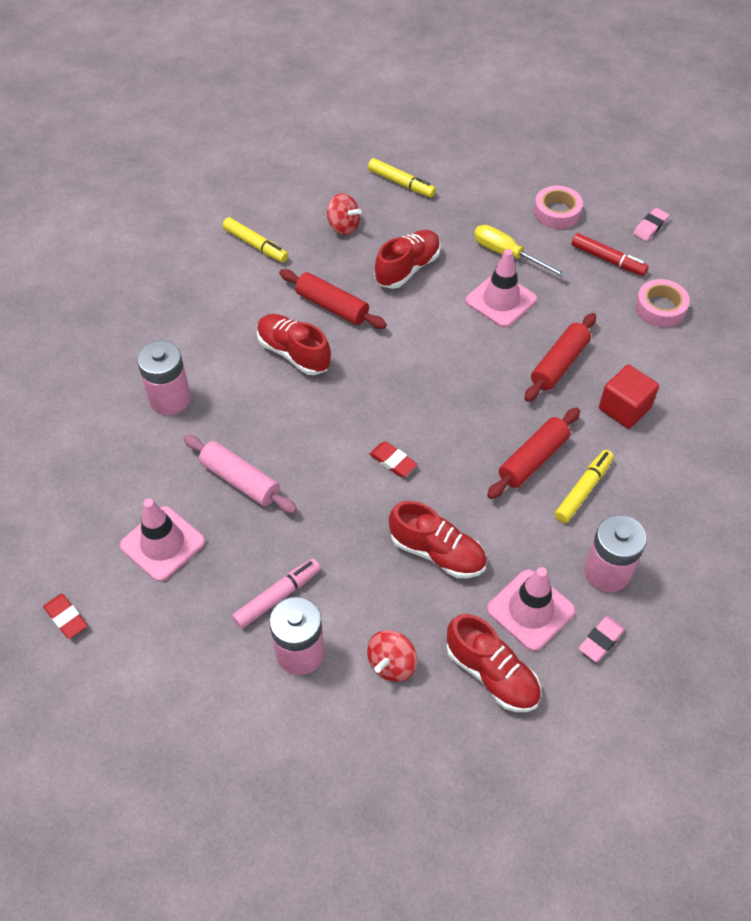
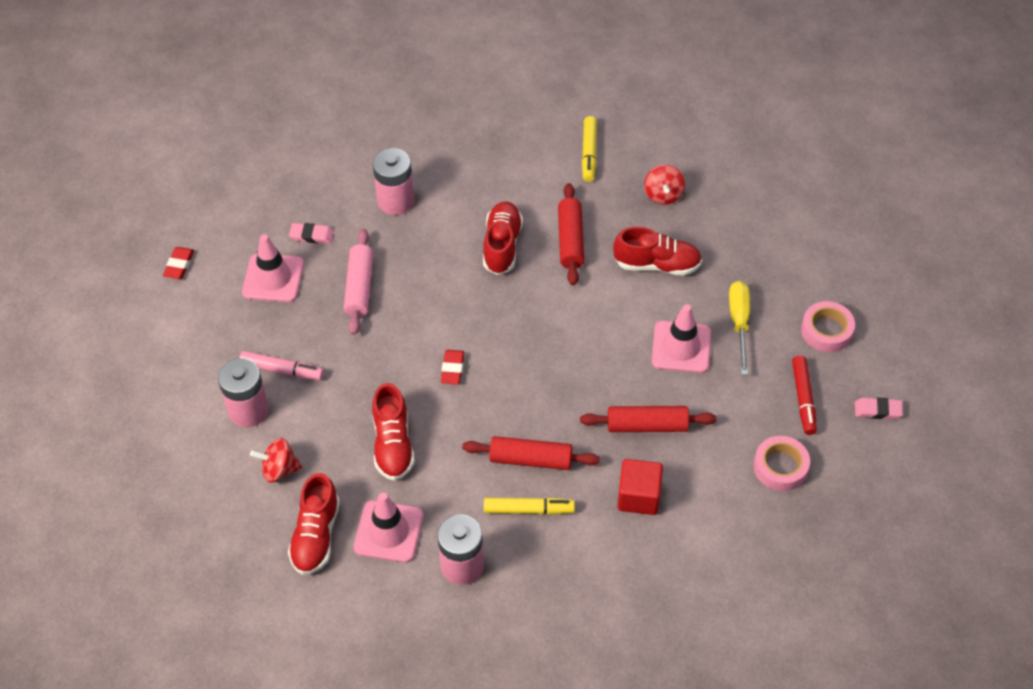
camera: 55 degrees right, 0 degrees up
yellow marker [368,158,436,197] -> none
pink eraser [578,616,625,662] -> pink eraser moved to [289,223,334,244]

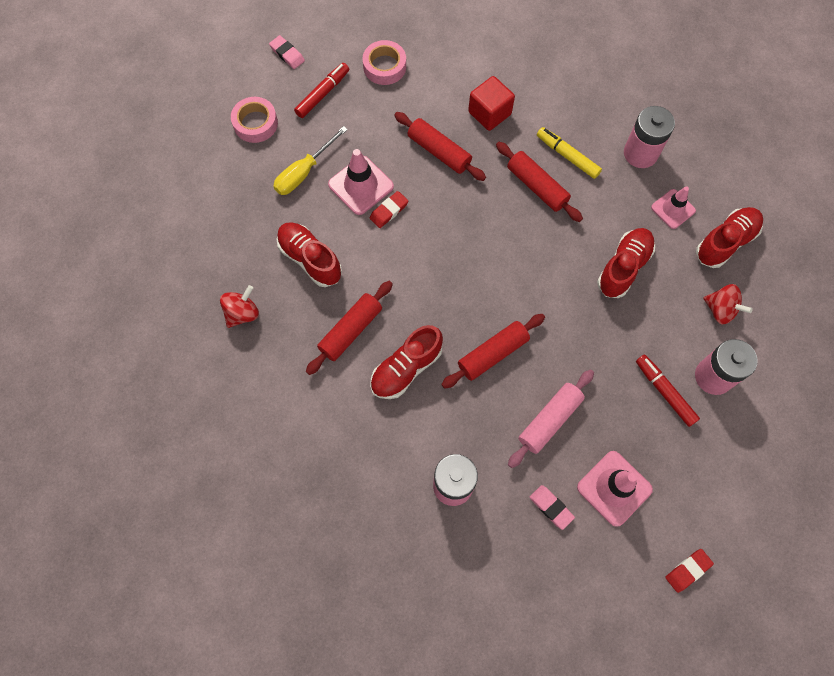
camera: 140 degrees left, 15 degrees up
pink marker [239,351,324,380] -> red marker [636,355,700,427]
pink traffic cone [353,493,423,563] -> pink traffic cone [651,186,696,229], size x0.66
red eraser [441,350,464,385] -> red eraser moved to [369,191,408,228]
yellow marker [582,116,597,182] -> none
none -> red rolling pin [441,314,545,389]

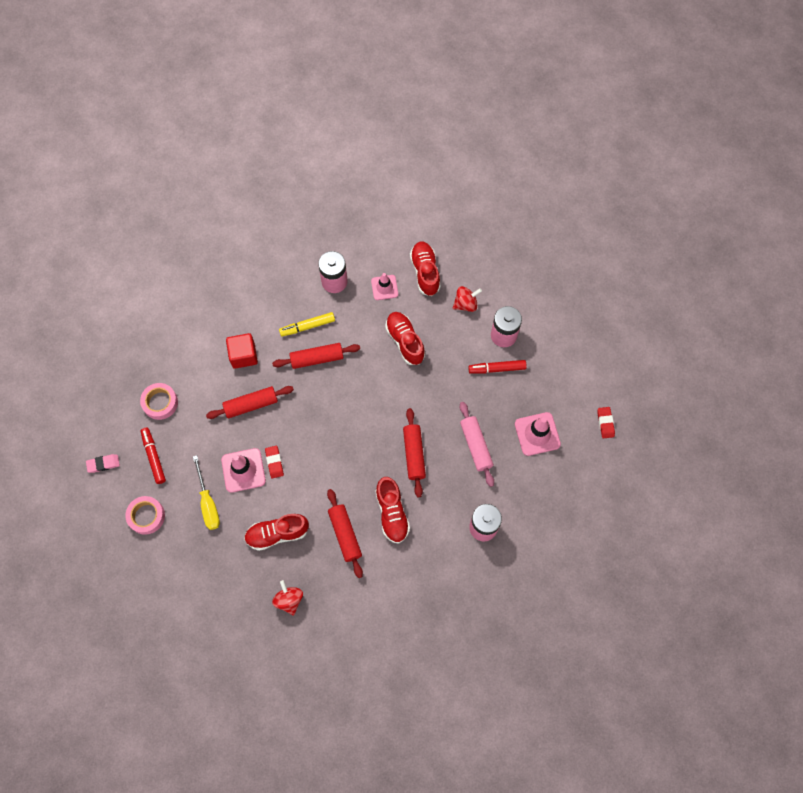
camera: 60 degrees left, 0 degrees up
pink eraser [530,485,575,530] -> none

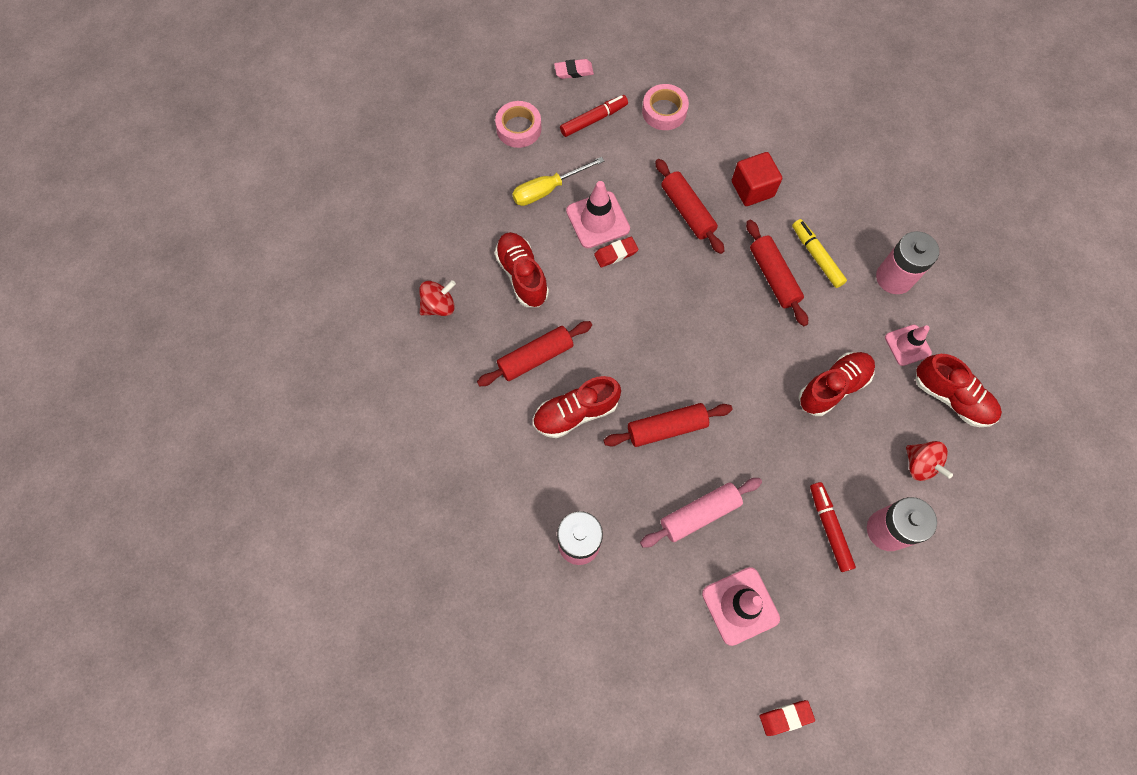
camera: 80 degrees right, 0 degrees up
pink eraser [86,454,120,473] -> pink eraser turned 75 degrees counterclockwise [554,59,594,79]
red shoe [410,241,441,296] -> red shoe turned 60 degrees clockwise [916,354,1002,427]

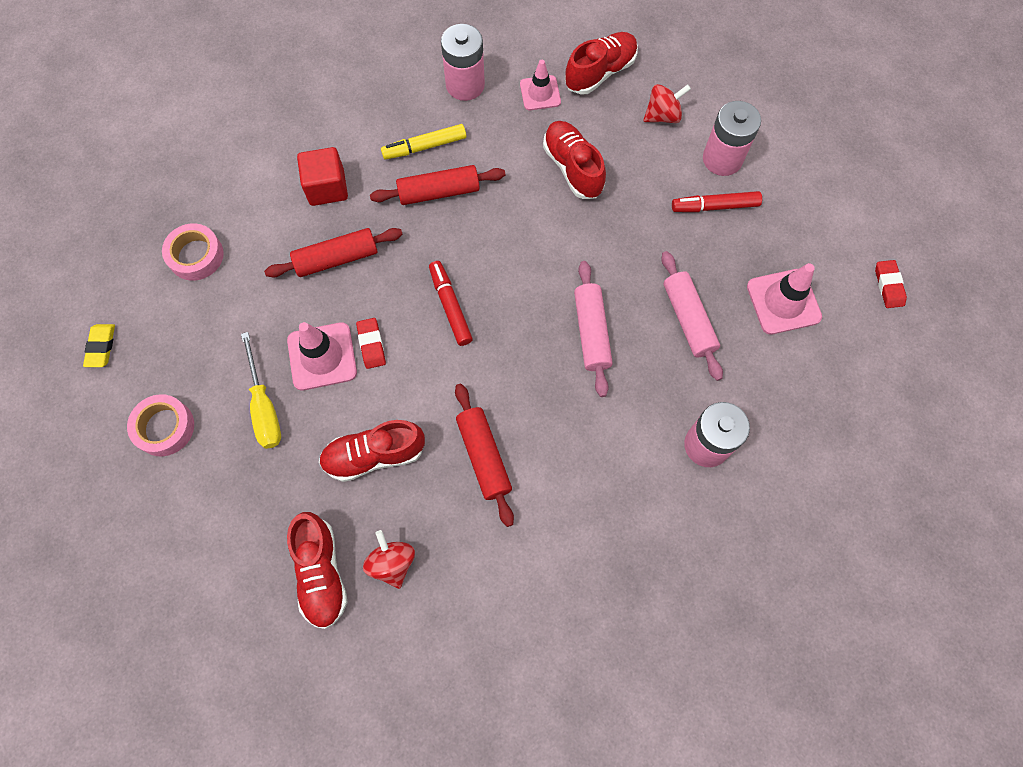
camera: 80 degrees left, 0 degrees up
red shoe [533,376,621,438] -> red shoe moved to [287,512,348,629]
pink eraser [554,59,594,79] -> yellow eraser [83,324,115,367]
red marker [560,95,628,137] -> red marker moved to [429,261,473,346]
red rolling pin [604,403,733,447] -> pink rolling pin [574,261,613,397]

